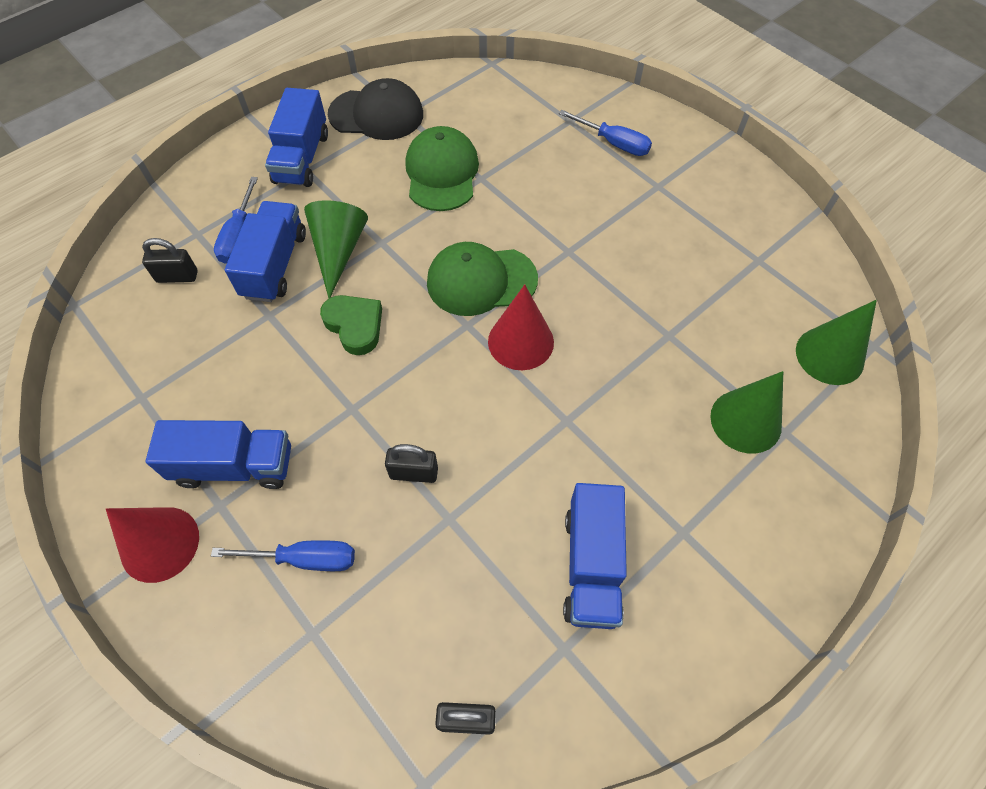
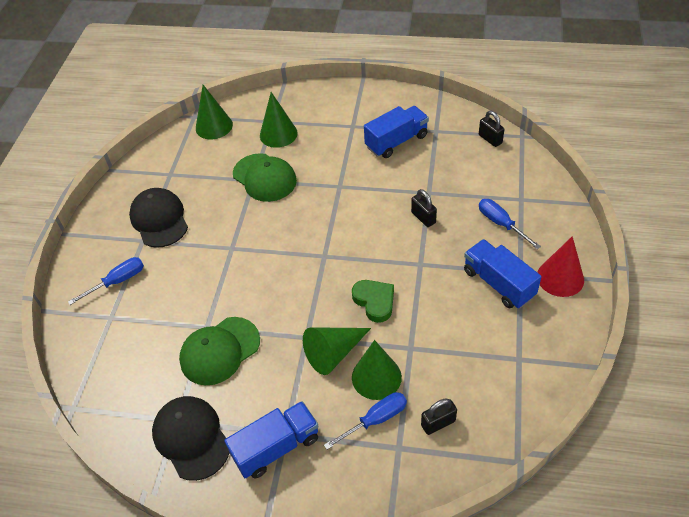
camera: 125 degrees left, 10 degrees down
black padlock [142,238,198,283] -> black padlock turned 75 degrees counterclockwise [421,398,457,435]
blue truck [225,201,306,302] -> green cone [352,340,402,400]
green heart [320,295,382,355] -> green heart turned 135 degrees clockwise [352,280,394,323]
green cap [427,242,538,316] -> green cap moved to [233,153,297,202]
red cone [488,284,554,370] -> none
blue screwdriver [559,110,652,156] -> blue screwdriver turned 60 degrees clockwise [68,257,144,305]
none -> black cap [129,188,188,248]

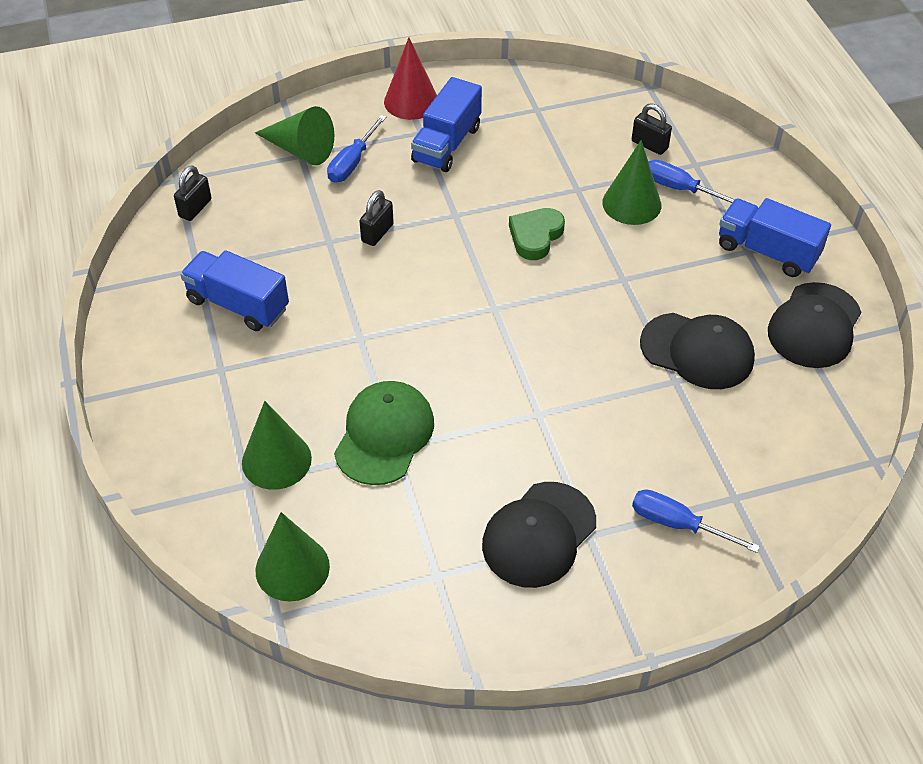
camera: 120 degrees left, 0 degrees up
green cap [179,317,260,385] -> black cap [640,313,755,389]
green cone [303,327,371,375] -> green cone moved to [255,106,334,165]

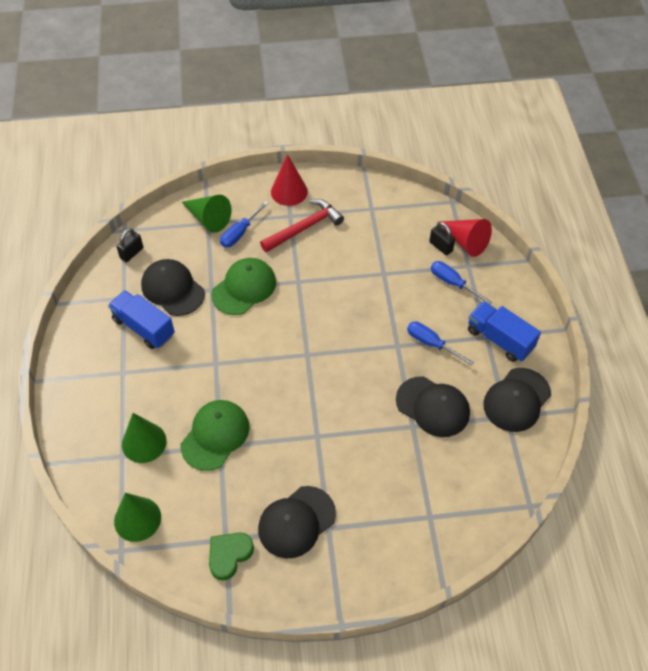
camera: 10 degrees right, 5 degrees up
black padlock [359,190,394,246] -> green cap [211,258,276,315]
blue truck [411,77,482,172] -> red hammer [260,199,344,252]
green heart [509,208,565,260] -> green heart moved to [209,532,254,581]
green cone [602,140,661,225] -> none
blue screwdriver [632,489,760,553] -> blue screwdriver moved to [407,321,474,366]
none -> black cap [141,259,205,316]
none -> red cone [437,219,492,257]

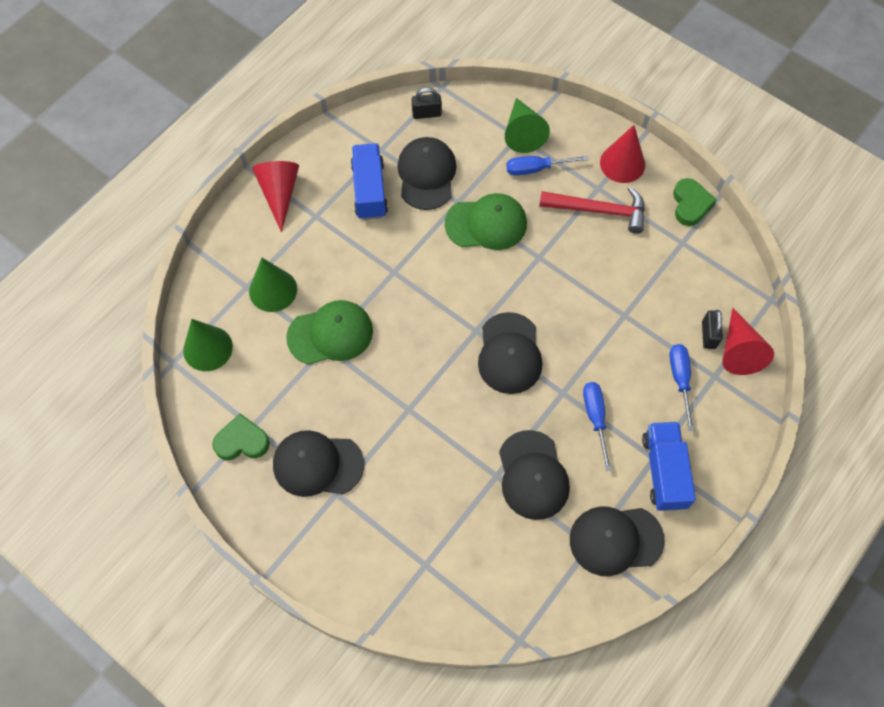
camera: 45 degrees right, 10 degrees up
none -> red cone [252,161,299,232]
none -> black cap [478,312,542,394]
none -> green heart [673,178,717,226]

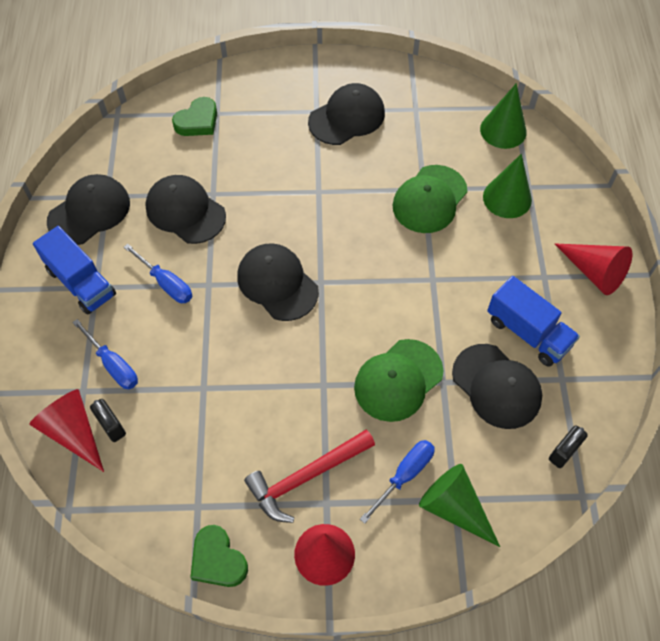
camera: 140 degrees right, 5 degrees down
green heart [212,414,270,460] -> green heart moved to [172,97,217,136]

